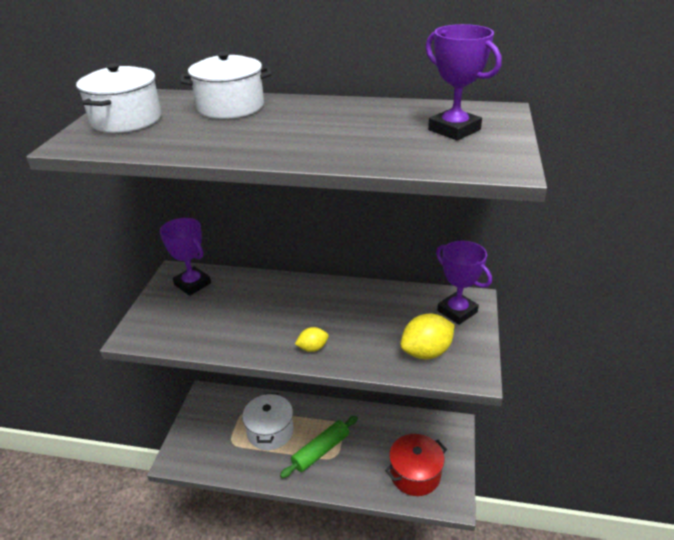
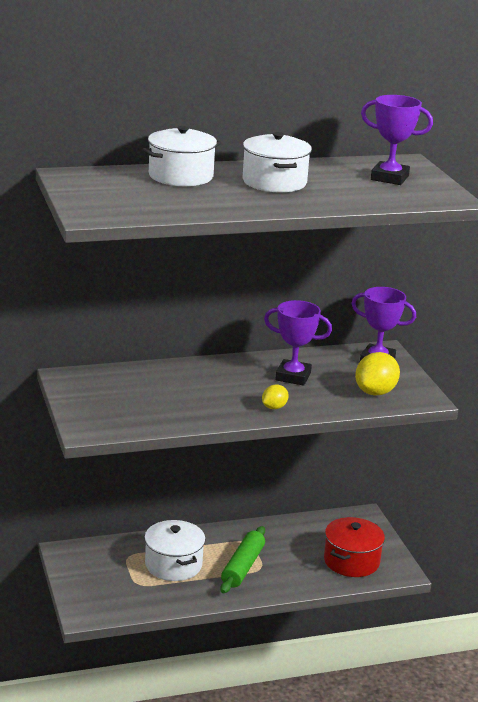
camera: 30 degrees left, 10 degrees down
white pot [76,63,161,133] -> white pot moved to [242,132,312,192]
purple trophy [160,218,211,296] -> purple trophy moved to [264,300,332,386]

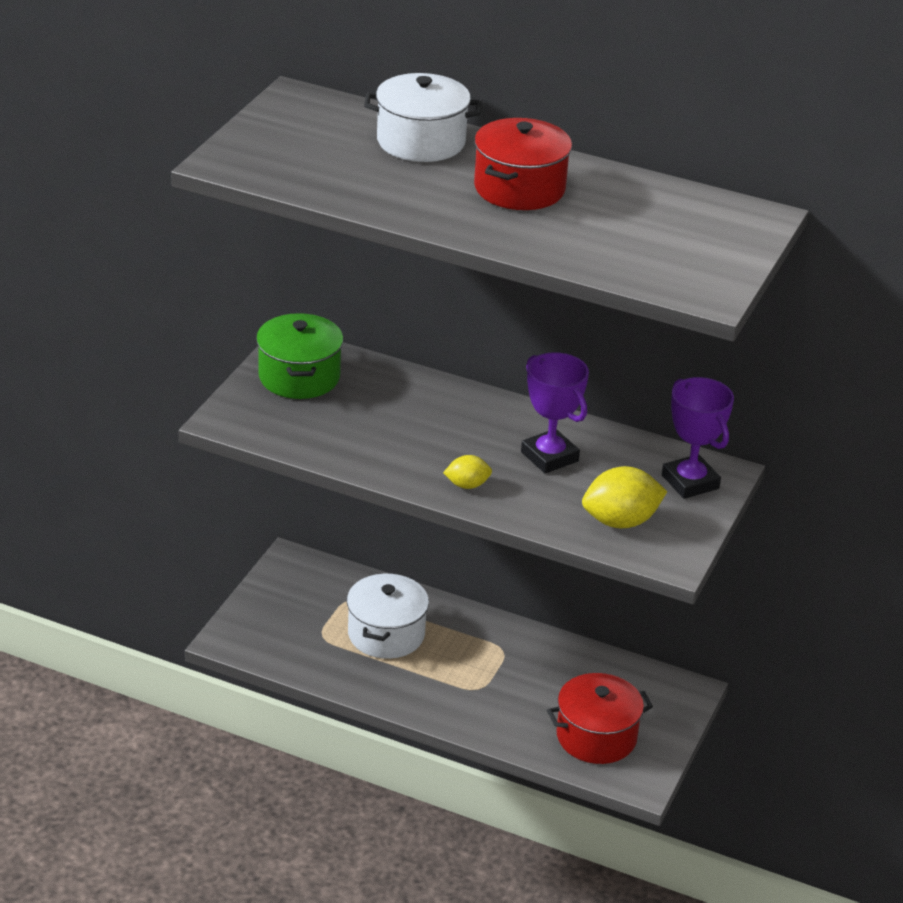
camera: 40 degrees right, 10 degrees up
green rolling pin [220,526,265,593] -> none
white pot [242,132,312,192] -> red pot [474,118,572,210]
purple trophy [361,95,433,185] -> none
none -> green pot [256,313,344,399]

